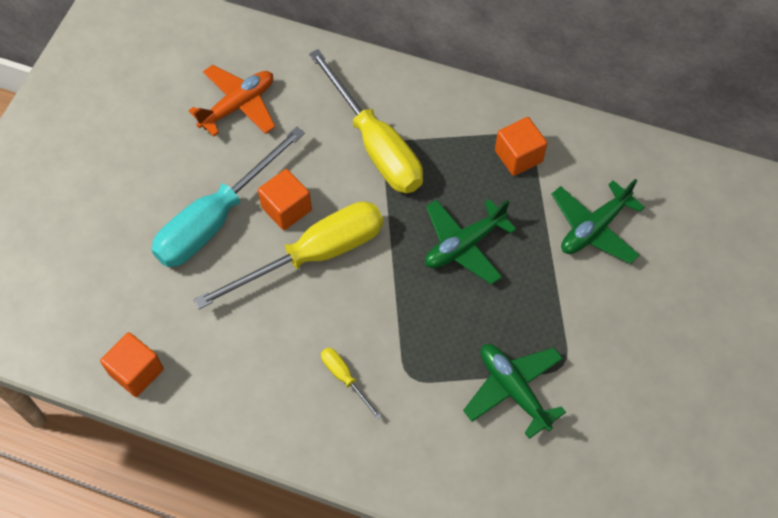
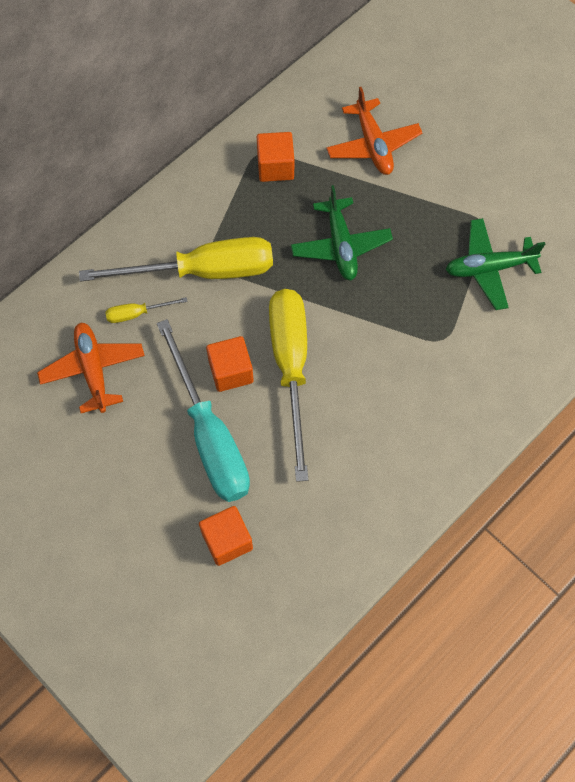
camera: 65 degrees left, 5 degrees up
orange cube [100,332,164,397] -> orange cube moved to [199,506,253,566]
yellow screwdriver [321,348,382,420] -> yellow screwdriver moved to [105,297,188,323]
green plane [551,179,645,264] -> orange plane [326,87,422,175]

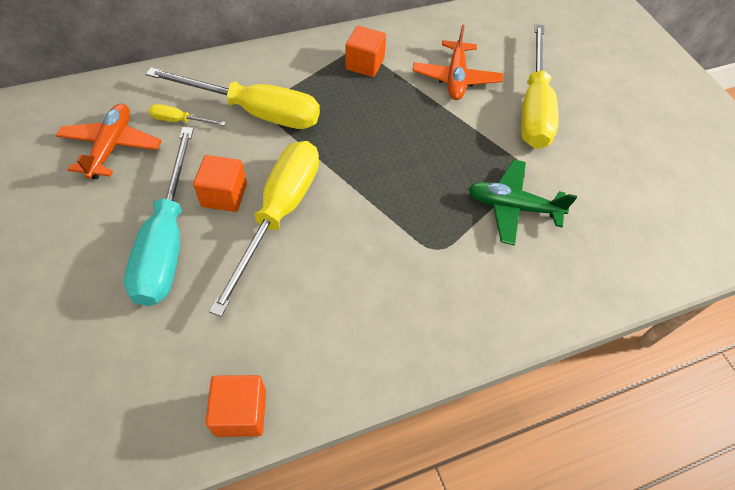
camera: 20 degrees right, 10 degrees down
orange cube [199,506,253,566] -> orange cube moved to [205,375,266,437]
green plane [291,185,393,280] -> none
none -> yellow screwdriver [521,24,558,149]

